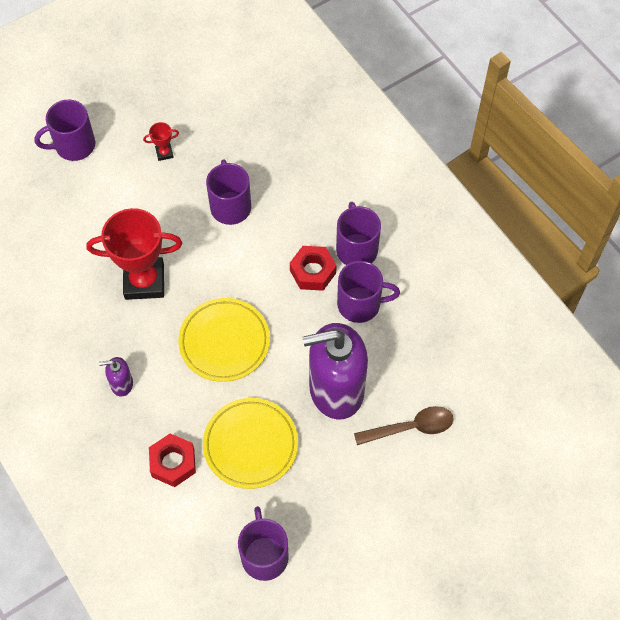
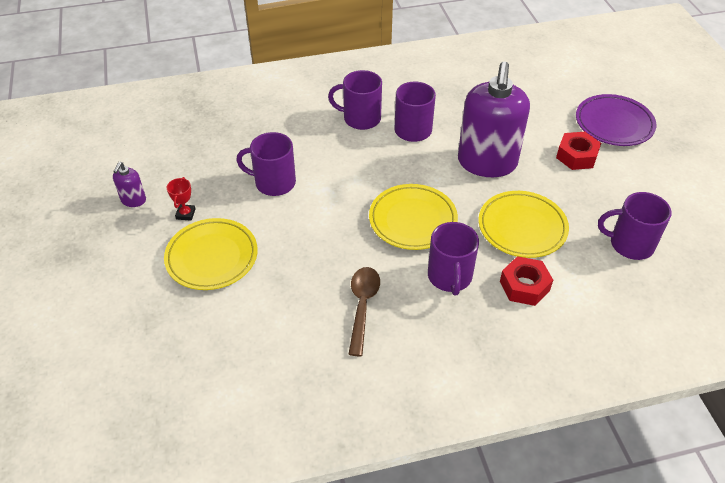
camera: 70 degrees left, 15 degrees down
purple mug [34,100,95,161] -> purple mug moved to [428,222,479,296]
red trophy [86,208,182,300] -> none
purple soap dispenser [99,357,133,396] -> purple soap dispenser moved to [113,162,146,207]
red nut [290,246,337,291] -> red nut moved to [556,132,601,170]
brown spoon [354,406,453,445] -> brown spoon moved to [348,267,380,356]
none -> yellow plate [164,218,258,290]
none -> purple plate [576,94,656,146]

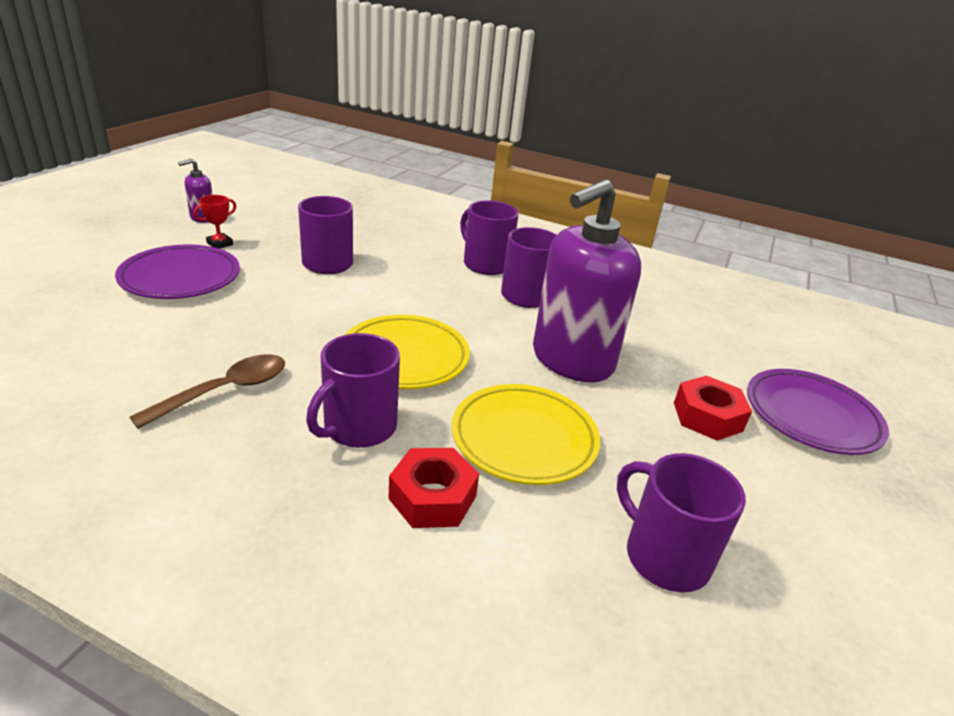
camera: 35 degrees right, 15 degrees down
yellow plate [164,218,258,290] -> purple plate [115,245,240,299]

